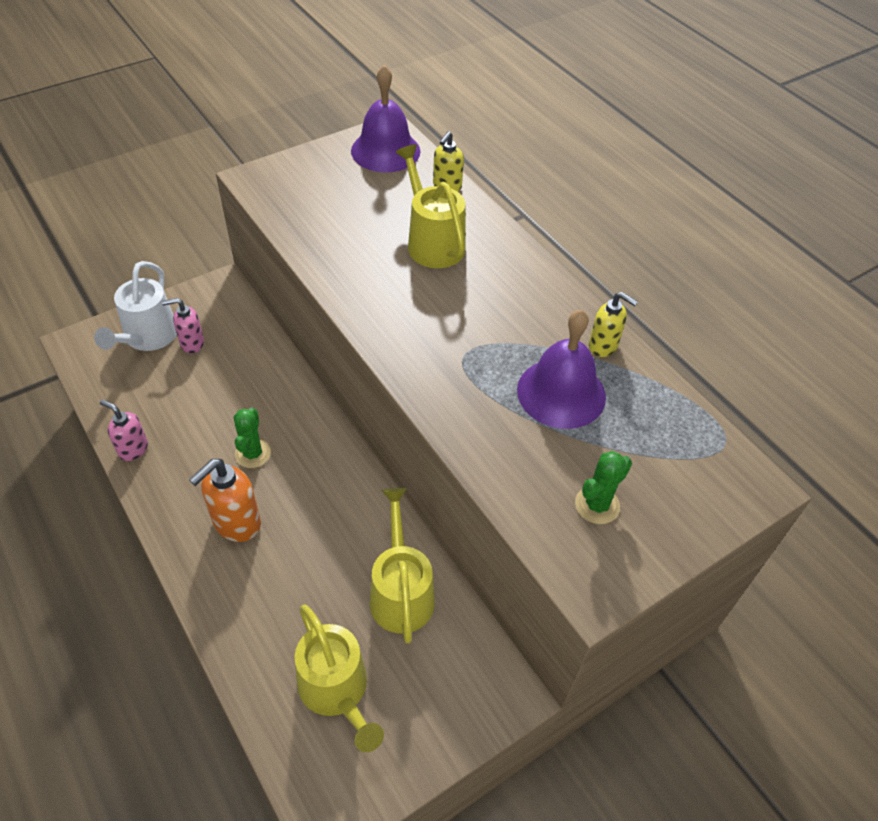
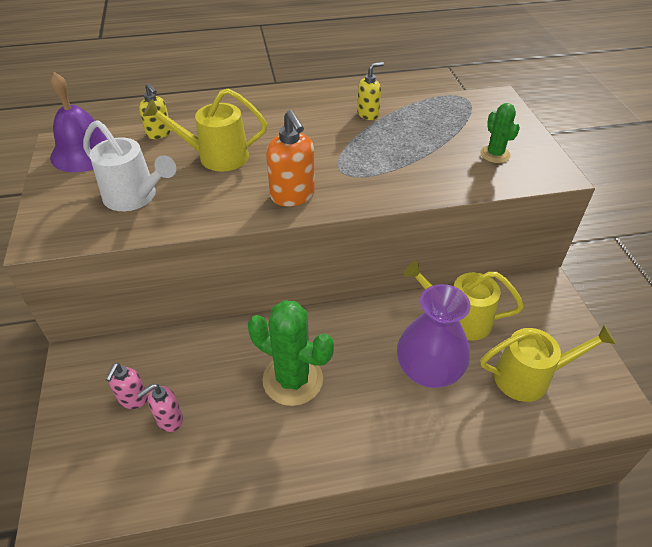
camera: 65 degrees left, 5 degrees down
white watering can [94,261,177,351] -> white watering can moved to [83,120,176,211]
pink soap dispenser [100,400,148,461] -> pink soap dispenser moved to [137,384,183,432]
orange soap dispenser [189,459,261,542] -> orange soap dispenser moved to [266,110,315,207]
green cactus [234,408,271,468] -> green cactus [248,300,334,406], size x1.84
purple bell [517,310,606,429] -> none
none -> purple vase [397,284,470,388]

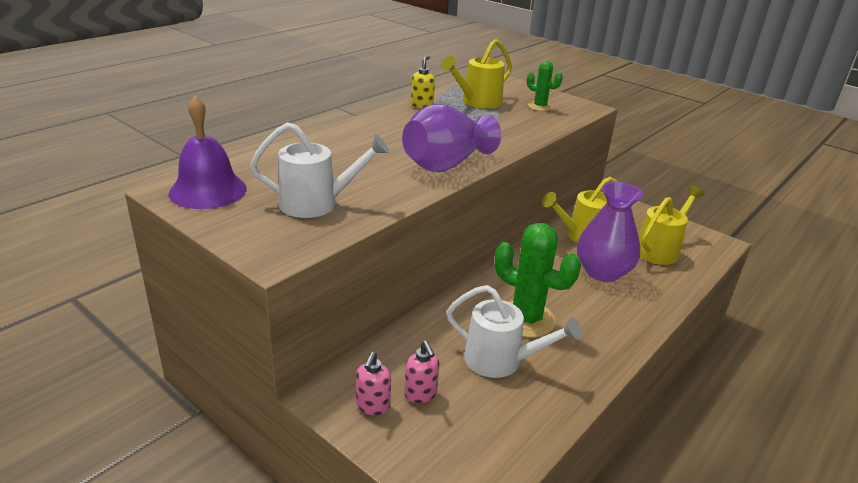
camera: 40 degrees left, 15 degrees down
pink soap dispenser [137,384,183,432] -> pink soap dispenser moved to [356,352,391,415]
yellow soap dispenser [139,83,171,139] -> none
yellow watering can [143,88,267,171] -> yellow watering can moved to [441,39,512,109]
green cactus [248,300,334,406] -> green cactus turned 45 degrees clockwise [495,223,581,338]
orange soap dispenser [266,110,315,207] -> purple vase [402,104,501,172]
none -> white watering can [446,285,581,378]

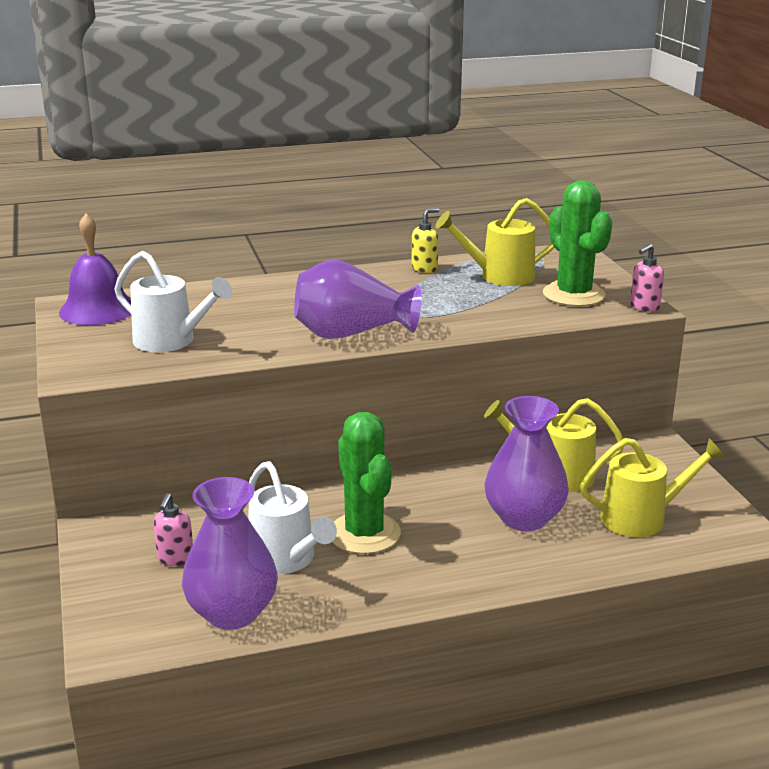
camera: 35 degrees right, 5 degrees down
pink soap dispenser [356,352,391,415] -> pink soap dispenser moved to [630,244,664,312]
green cactus [527,61,563,111] -> green cactus [543,180,612,306], size x1.84
none -> purple vase [182,477,278,630]

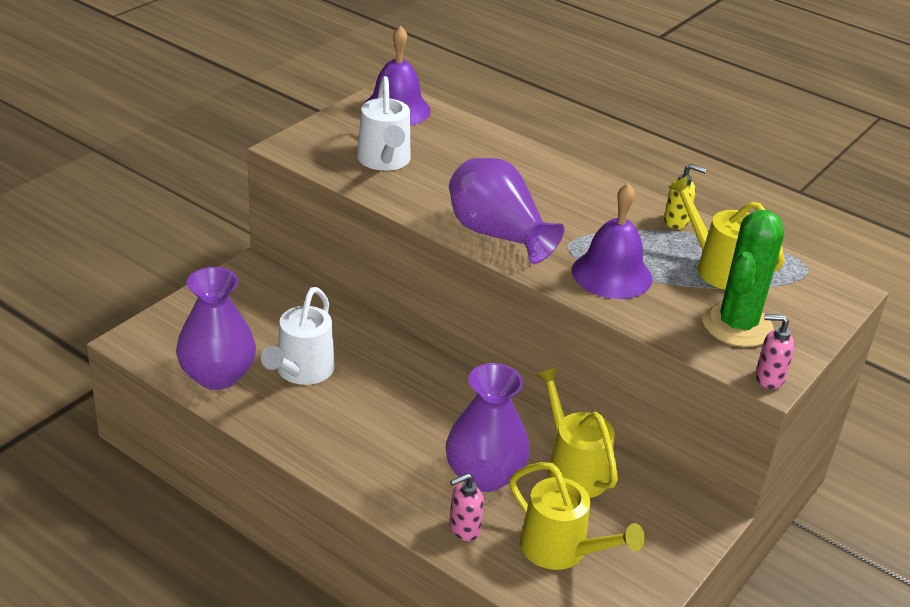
camera: 50 degrees right, 10 degrees up
pink soap dispenser [153,493,193,566] -> pink soap dispenser moved to [449,473,484,541]
green cactus [332,412,401,554] -> none
none -> purple bell [572,183,652,299]

